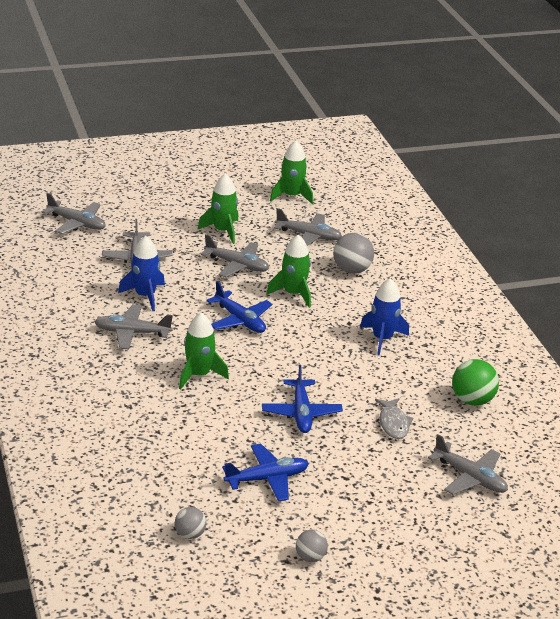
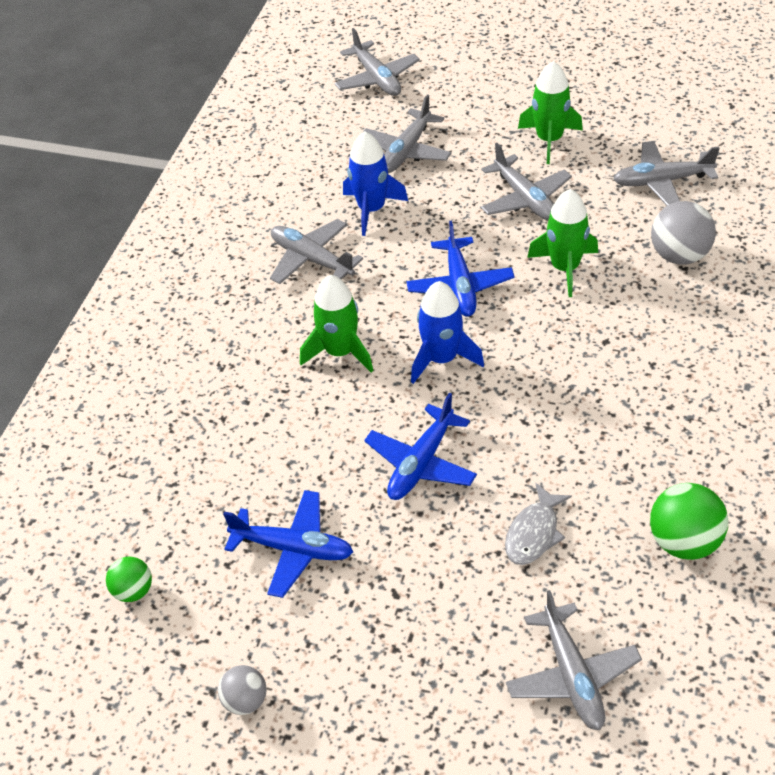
camera: 40 degrees right, 15 degrees up
grey ball [175,507,206,539] -> green ball [106,557,152,602]
green rocket [270,141,313,204] -> none
grey plane [274,208,342,246] -> grey plane turned 120 degrees clockwise [613,141,720,206]
blue rocket [360,278,409,356] -> blue rocket moved to [411,281,484,384]

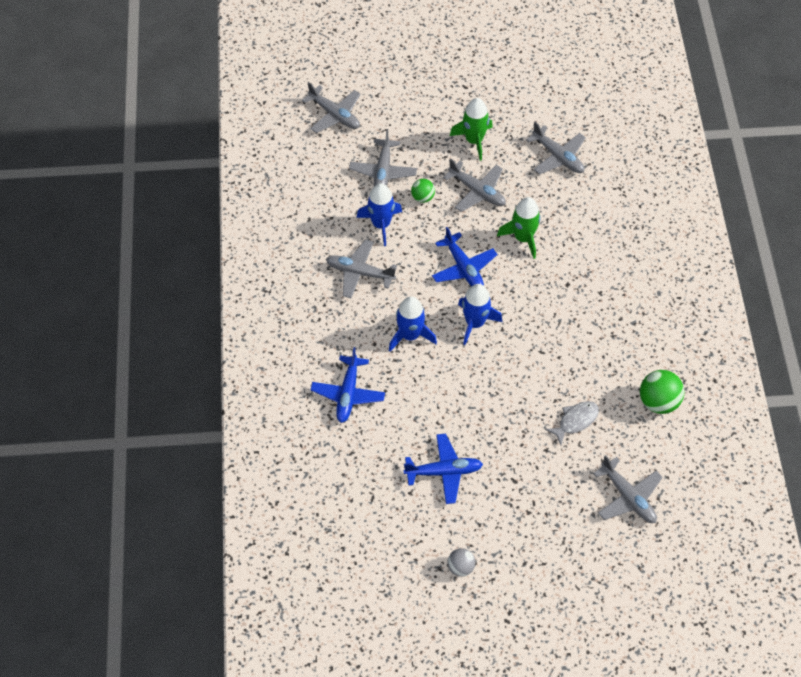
camera: 25 degrees left, 10 degrees up
green ball [106,557,152,602] -> green ball moved to [411,179,435,203]
green rocket [300,275,373,373] -> blue rocket [389,296,437,352]
blue plane [364,393,477,500] -> blue plane moved to [311,347,385,423]
grey fish [505,483,572,565] -> grey fish turned 135 degrees counterclockwise [545,401,599,445]
grey plane [613,141,720,206] -> grey plane turned 105 degrees counterclockwise [526,122,586,175]
grey ball [651,201,716,265] -> none

